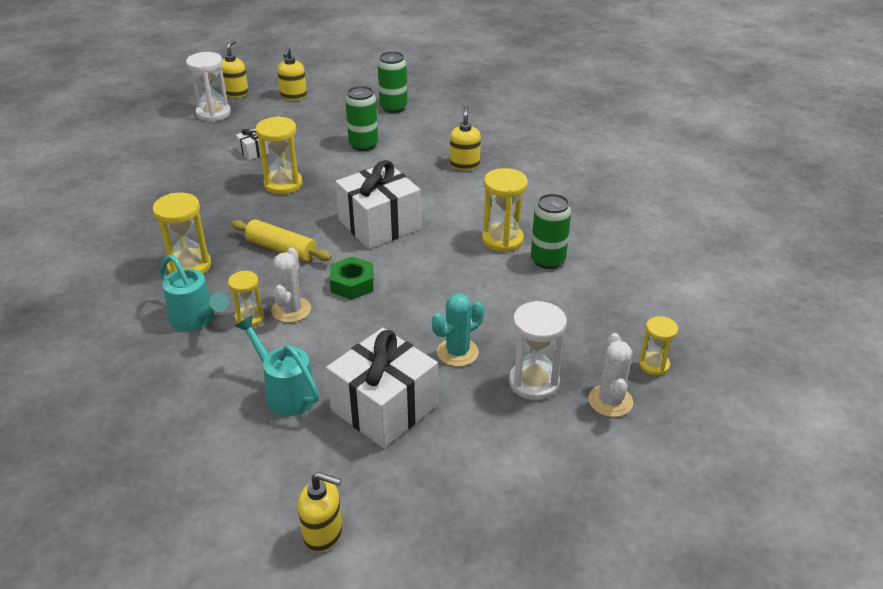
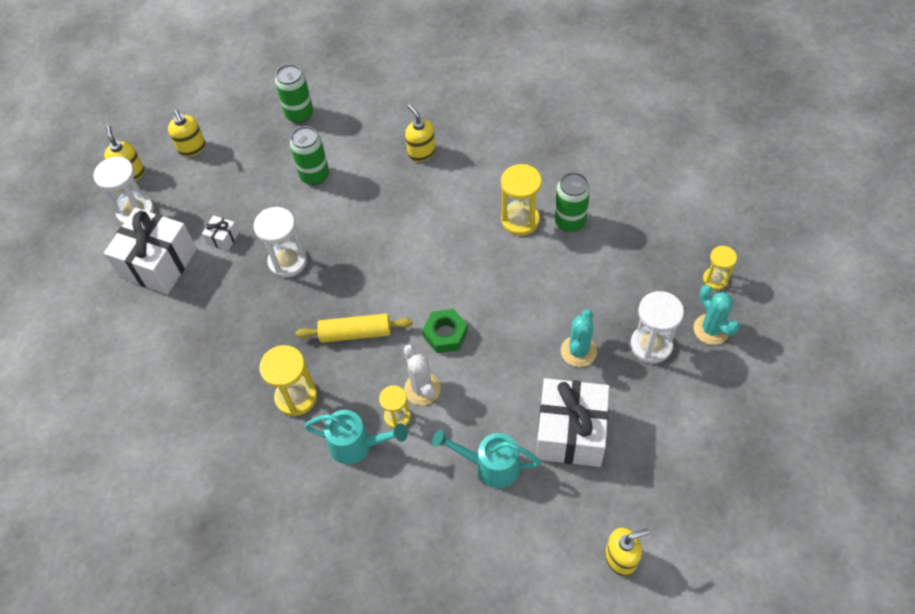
camera: 30 degrees left, 20 degrees up
yellow hourglass [256,116,303,195] -> white hourglass [254,207,307,278]
white gift [336,160,421,249] -> white gift moved to [104,208,197,295]
white cactus [588,333,633,417] -> turquoise cactus [694,285,740,345]

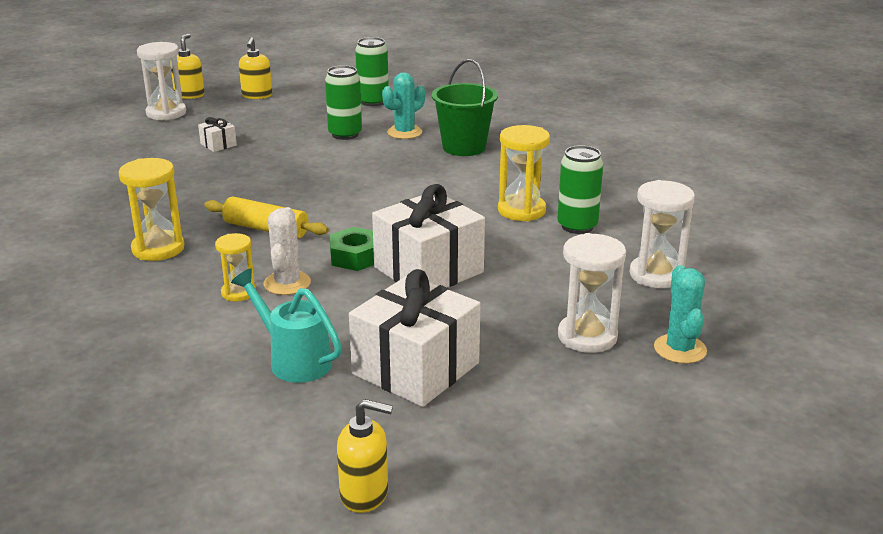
camera: 25 degrees right, 30 degrees down
white gift [104,208,197,295] -> white gift moved to [372,184,485,287]
white hourglass [254,207,307,278] -> white hourglass moved to [629,180,695,288]
turquoise watering can [304,410,408,464] -> none
yellow soap dispenser [405,104,436,162] -> green bucket [432,59,498,156]
turquoise cactus [561,310,597,367] -> turquoise cactus moved to [382,72,425,139]
yellow hourglass [703,246,737,290] -> none

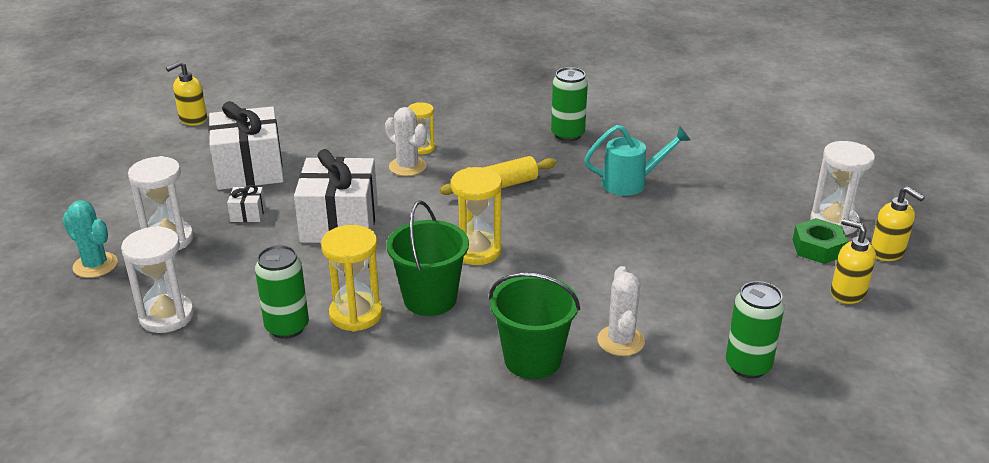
camera: 130 degrees right, 5 degrees up
yellow hourglass [118,158,184,261] -> yellow hourglass moved to [451,167,502,265]
white gift [198,117,237,152] -> white gift moved to [227,185,266,222]
turquoise watering can [231,269,342,383] -> turquoise watering can moved to [584,125,691,196]
green can [325,65,362,140] -> green can moved to [551,67,588,141]
green nut [329,227,374,271] -> green nut moved to [793,218,848,264]
turquoise cactus [382,72,425,139] -> white cactus [597,266,645,356]
none -> green bucket [386,200,469,316]

